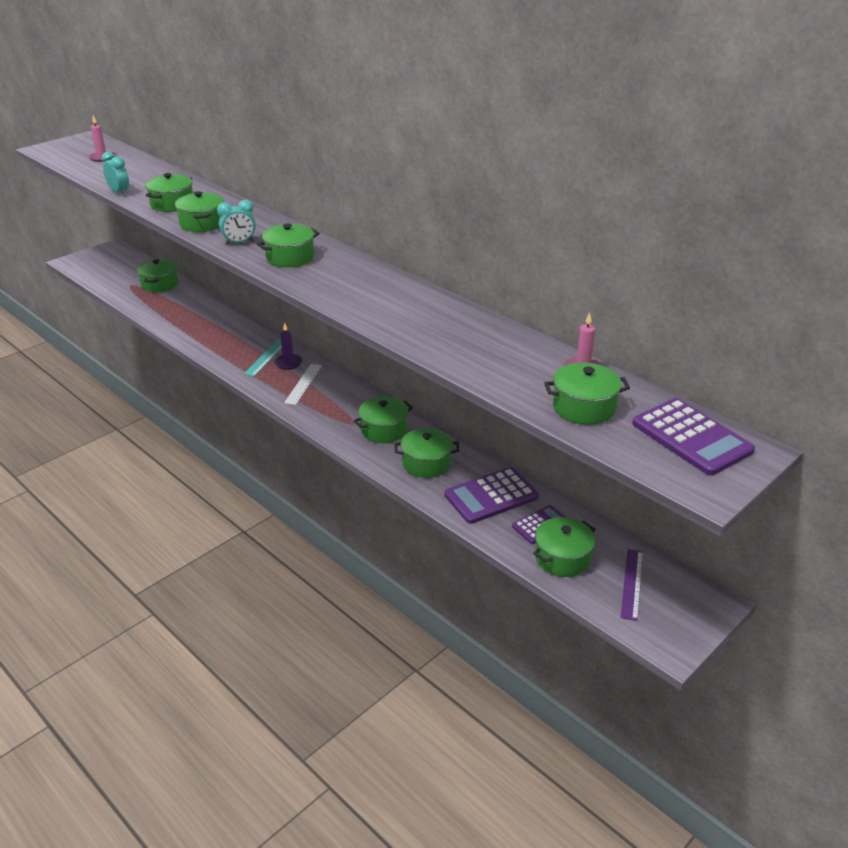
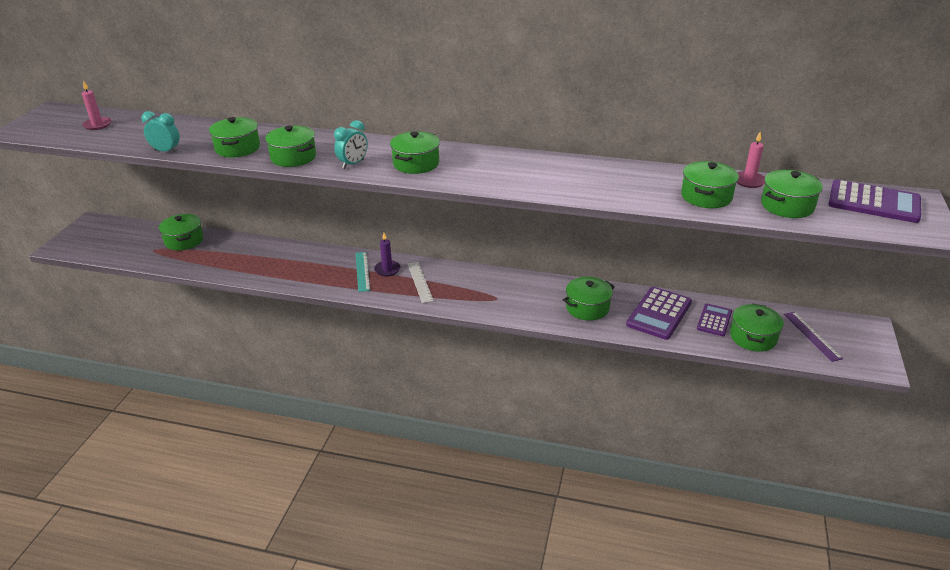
camera: 30 degrees left, 0 degrees up
green pot [354,396,413,443] -> green pot moved to [681,161,739,208]

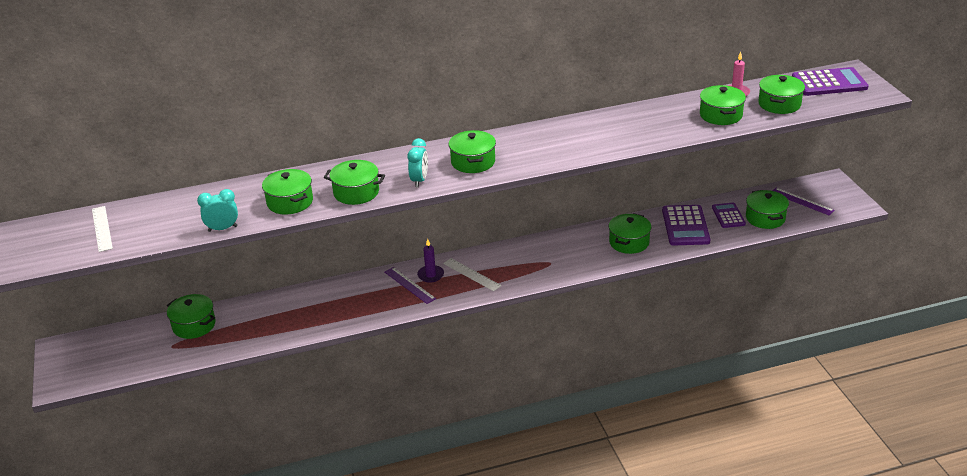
camera: 30 degrees left, 0 degrees up
pink candle [82,80,111,130] -> white ruler [92,206,113,252]
turquoise ruler [356,252,370,292] -> purple ruler [385,267,436,304]

